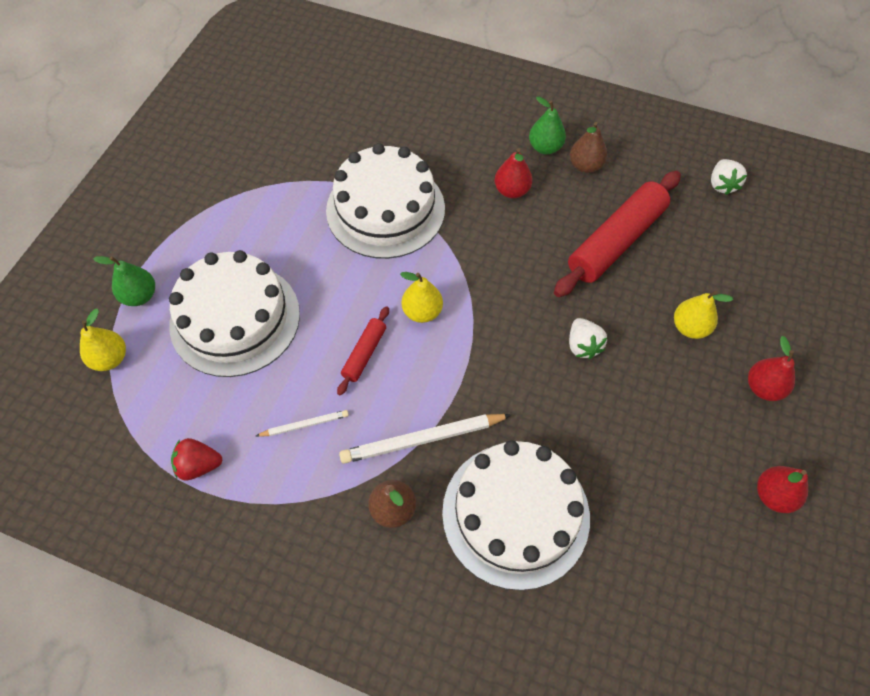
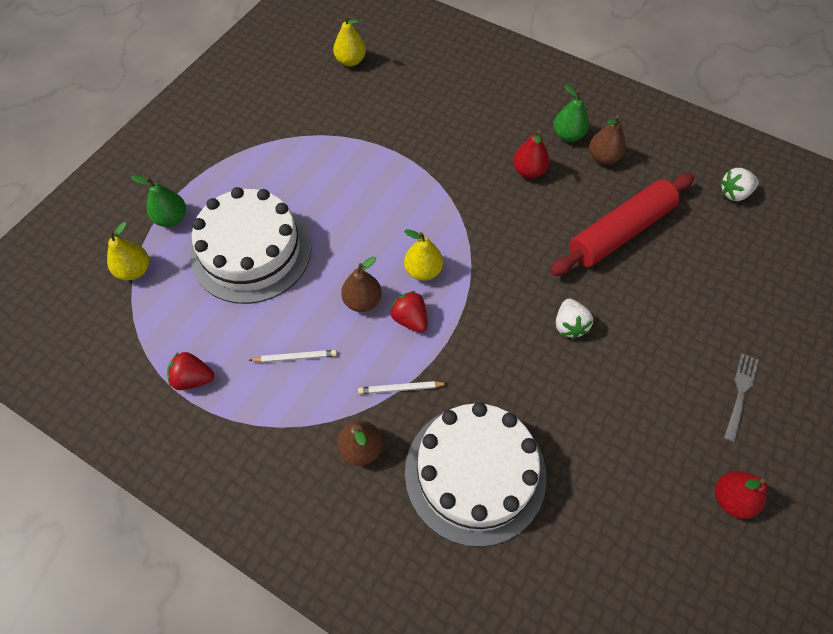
camera: 10 degrees right, 0 degrees up
white cake [326,143,445,259] -> none
red rolling pin [337,306,389,395] -> brown pear [341,257,382,312]
white pencil [339,414,512,464] -> white pencil [358,381,448,394], size x0.54
yellow pear [674,291,733,339] -> yellow pear moved to [333,15,366,67]
white strawberry [711,159,747,195] -> white strawberry turned 60 degrees clockwise [720,168,759,201]
red pear [748,336,795,401] -> grey fork [724,354,759,442]
none -> red strawberry [390,291,428,333]

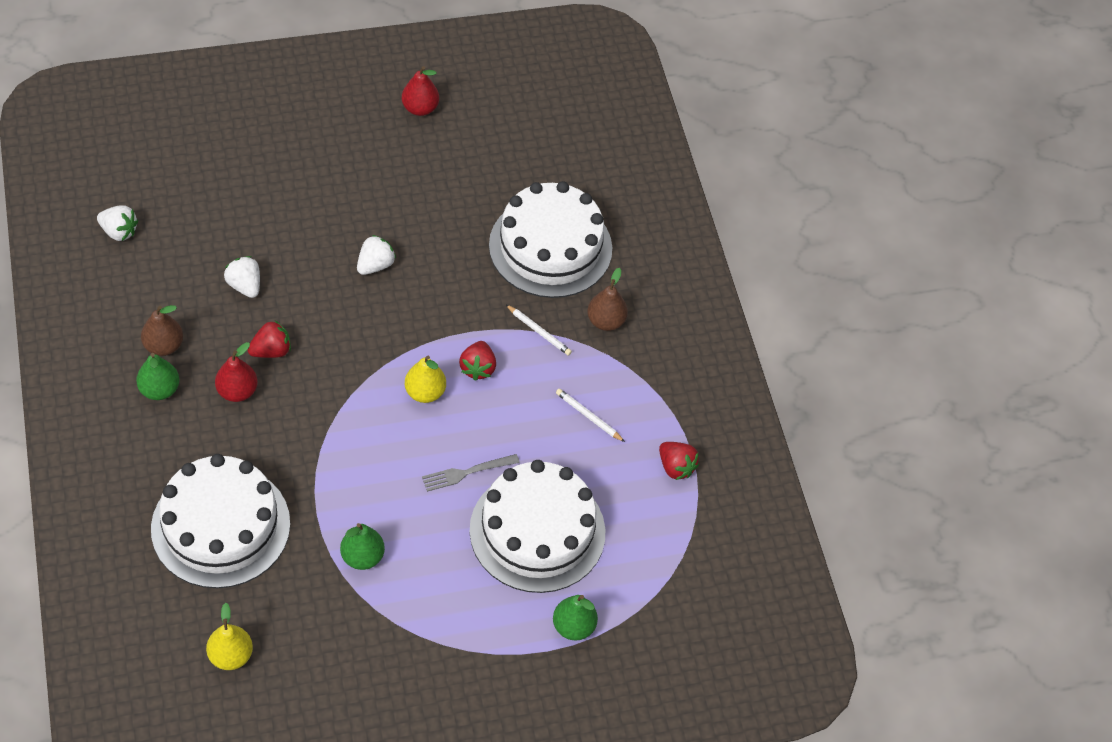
camera: 140 degrees left, 5 degrees down
yellow pear [107,222,149,280] -> none
brown pear [341,257,382,312] -> none
red rolling pin [550,173,694,276] -> white strawberry [224,256,260,298]
grey fork [724,354,759,442] -> grey fork moved to [422,454,520,492]
none -> white cake [151,454,290,588]
none -> red strawberry [248,321,291,358]
none -> green pear [340,523,385,570]

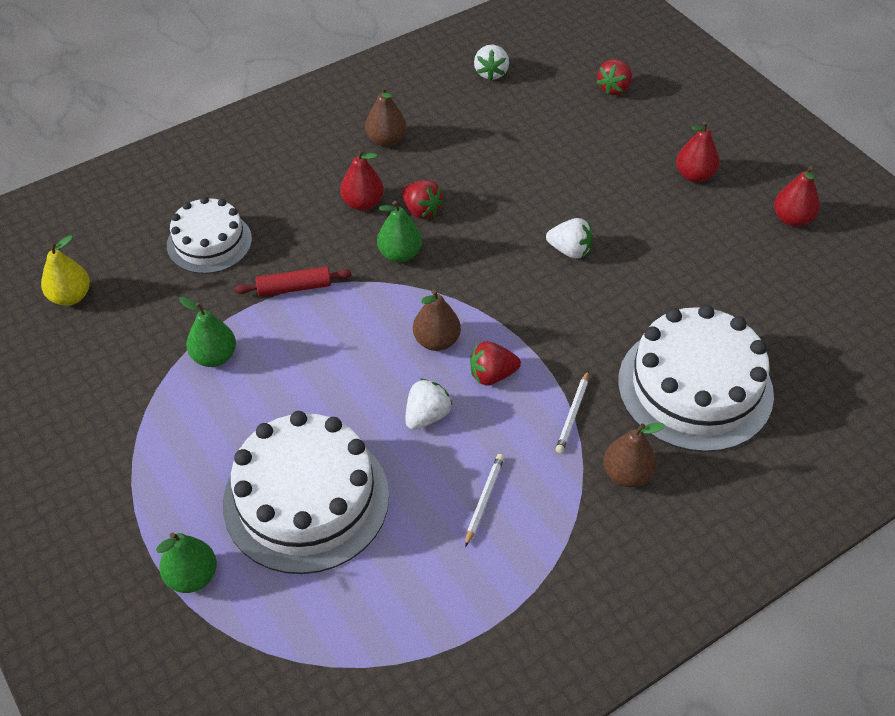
camera: 75 degrees right, 5 degrees down
green pear [136,353,180,400] -> green pear moved to [377,201,422,263]
white cake [151,454,290,588] -> white cake [167,196,252,274], size x0.61
white strawberry [224,256,260,298] -> white strawberry moved to [405,379,452,430]
yellow pear [405,356,446,403] -> brown pear [413,290,461,351]
grey fork [422,454,520,492] -> none
red strawberry [659,442,699,480] -> red strawberry moved to [597,59,632,95]
none -> red rolling pin [235,266,351,296]
none -> red pear [676,121,720,183]

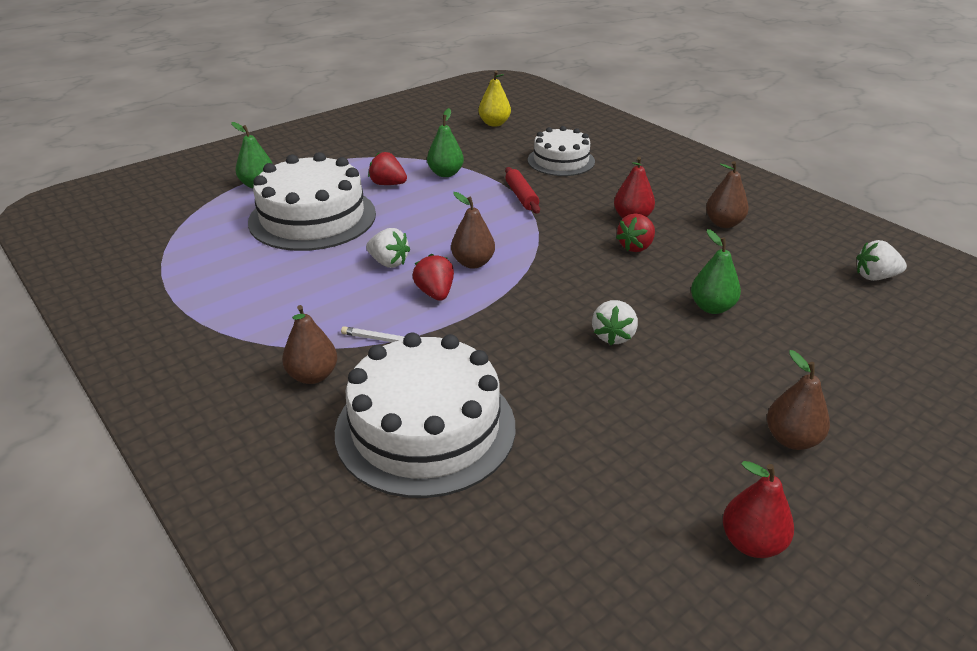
camera: 85 degrees right, 15 degrees down
green pear [377,201,422,263] -> green pear moved to [691,229,741,314]
white pencil [465,454,504,547] -> none
red strawberry [597,59,632,95] -> red strawberry moved to [368,152,407,185]
red pear [676,121,720,183] -> brown pear [767,350,830,450]

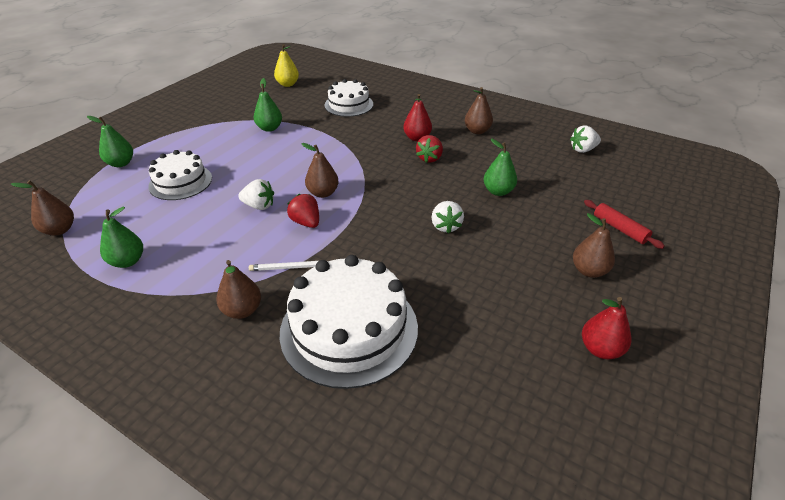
camera: 20 degrees left, 5 degrees up
white cake [248,152,376,251] -> white cake [148,150,212,200], size x0.61
red strawberry [368,152,407,185] -> none
red rolling pin [505,167,540,214] -> red rolling pin moved to [584,200,665,249]
none -> brown pear [11,180,74,236]
none -> green pear [100,206,143,268]

